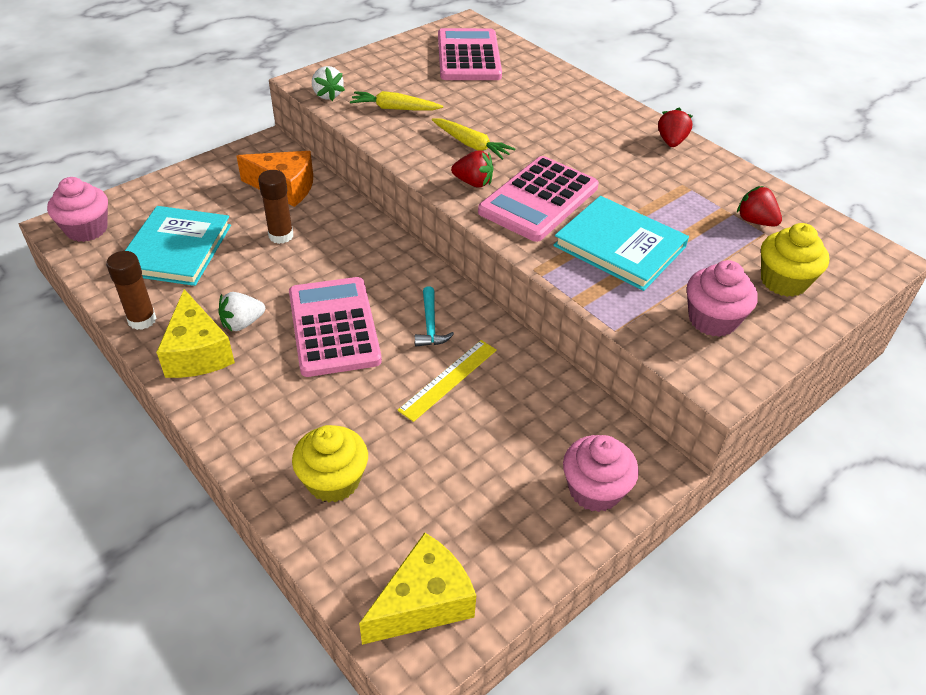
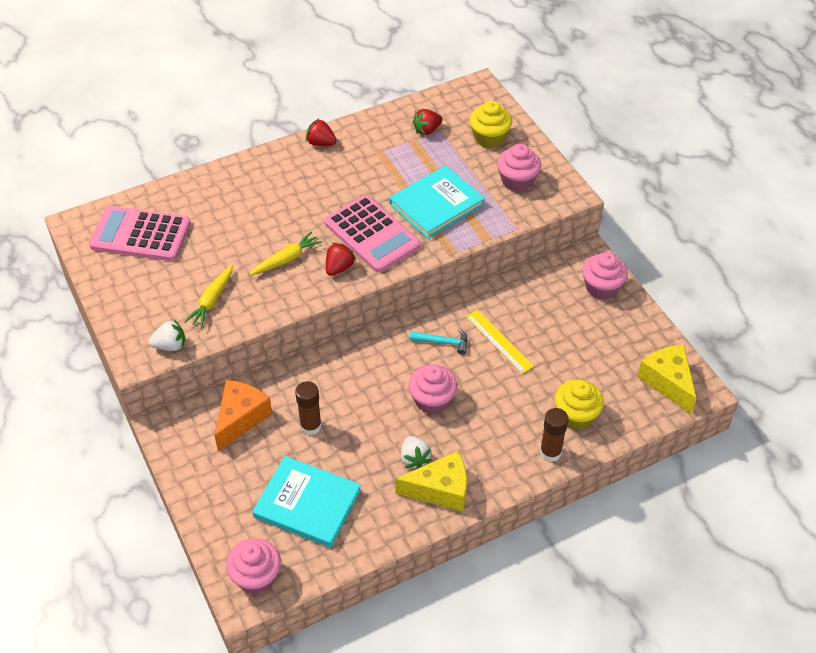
camera: 75 degrees left, 5 degrees up
brown glue stick [106,251,156,330] -> brown glue stick moved to [540,408,569,462]
pink calculator [289,277,382,377] -> pink cupcake [408,364,457,414]

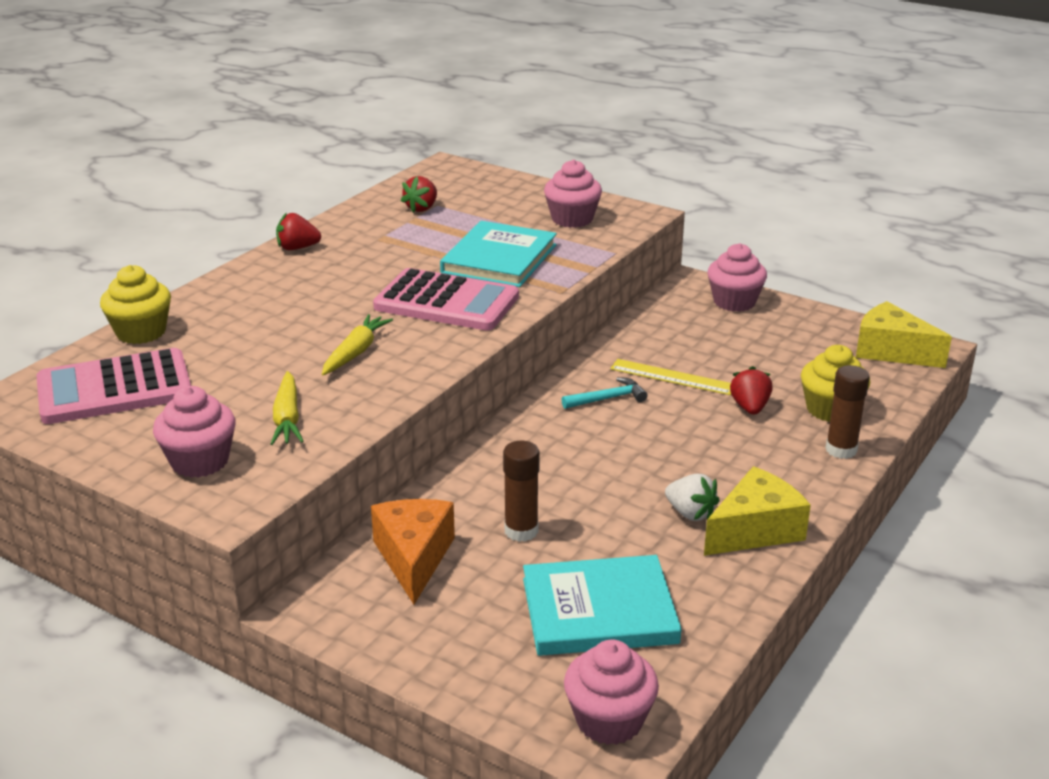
camera: 30 degrees left, 20 degrees down
white strawberry [149,319,185,351] -> none
red strawberry [326,243,356,276] -> red strawberry moved to [730,366,773,415]
pink cupcake [408,364,457,414] -> pink cupcake moved to [153,386,236,478]
yellow cupcake [470,101,512,148] -> yellow cupcake moved to [100,265,171,344]

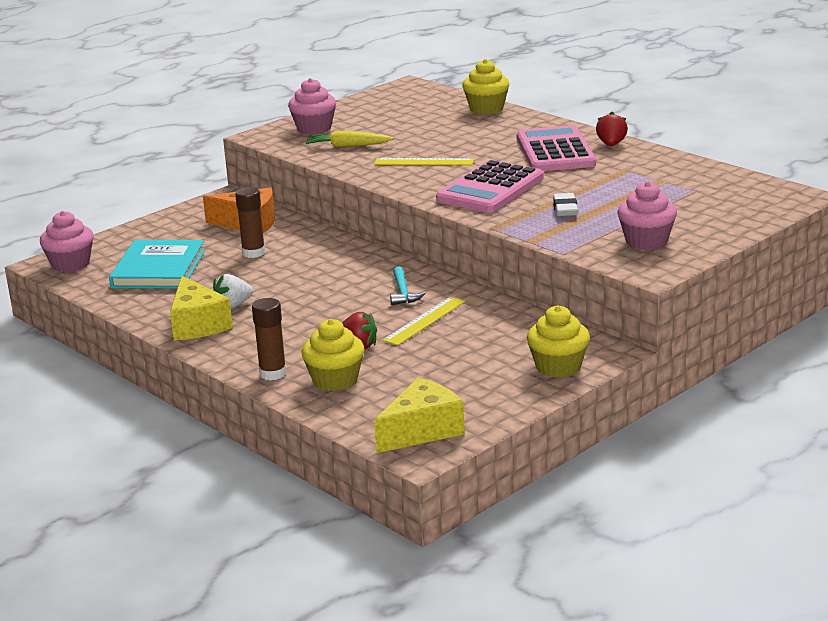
camera: 105 degrees right, 5 degrees down
pink calculator [36,348,191,424] -> pink calculator moved to [517,125,596,171]
yellow carrot [322,314,393,375] -> yellow ruler [374,158,474,166]
red strawberry [401,176,437,213] -> none
turquoise book [440,221,557,287] -> white eraser [553,193,578,216]
pink cupcake [708,243,767,312] -> yellow cupcake [527,305,590,378]

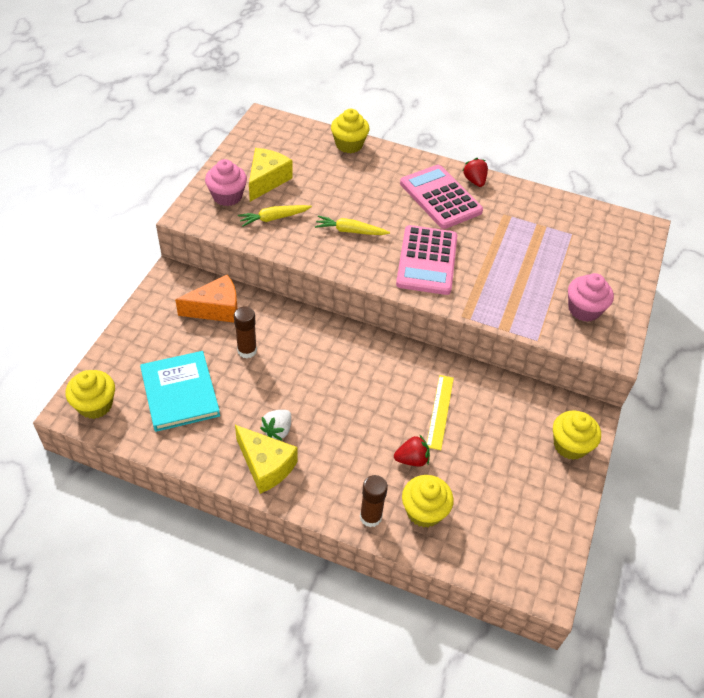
camera: 30 degrees left, 25 degrees up
pink cupcake [40,211,93,272] -> yellow cupcake [65,370,115,419]
yellow ruler [374,158,474,166] -> yellow carrot [315,215,390,235]
yellow cheese [374,377,465,453] -> yellow cheese moved to [249,148,293,202]
turquoise hammer [390,266,426,305] -> none
white eraser [553,193,578,216] -> none

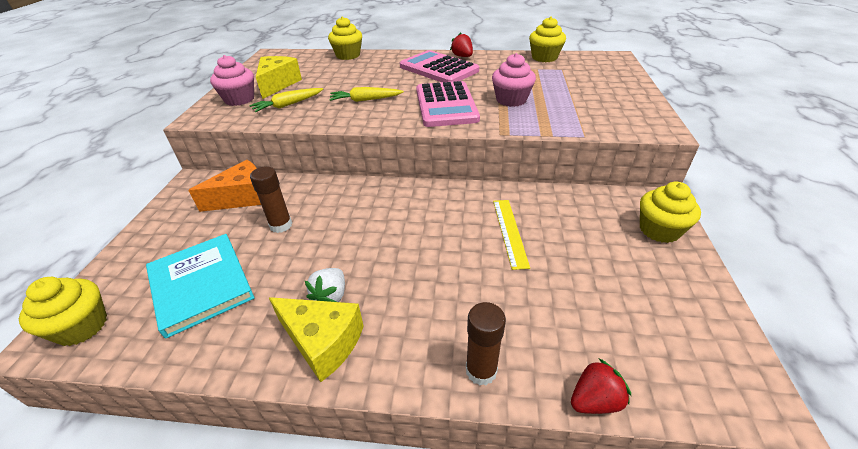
camera: 10 degrees left, 10 degrees down
red strawberry [394,434,430,467] -> red strawberry moved to [571,359,631,414]
yellow cupcake [402,475,454,528] -> yellow cupcake moved to [529,17,566,62]
pink cupcake [568,273,614,322] -> pink cupcake moved to [492,53,536,107]

